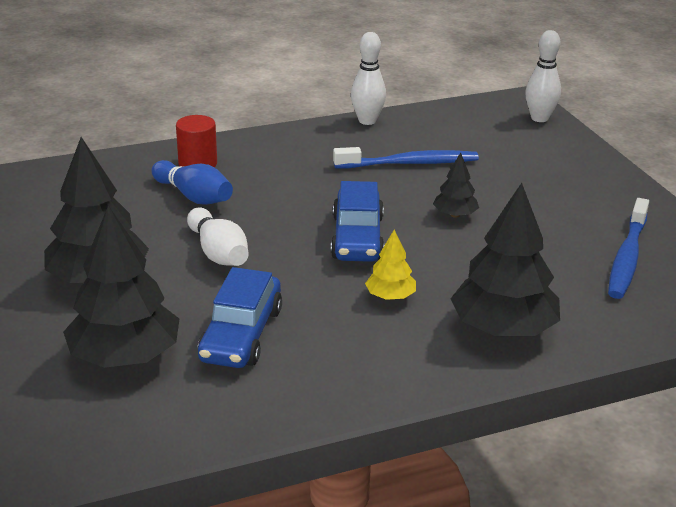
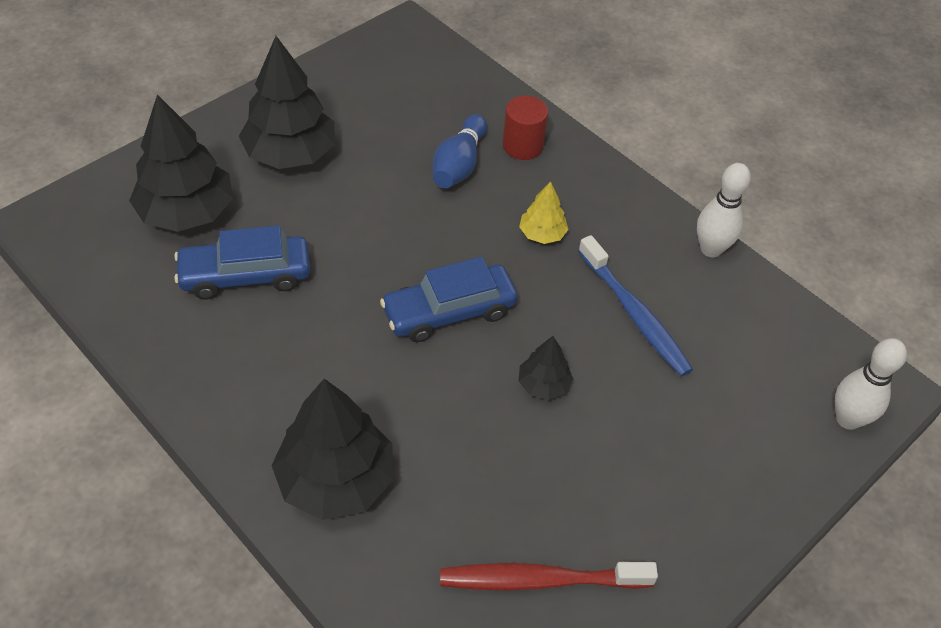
camera: 65 degrees right, 20 degrees up
white bowling pin [187,208,249,266] -> none
yellow tree [365,230,416,300] -> yellow tree moved to [519,181,569,244]
blue toothbrush [608,198,649,299] -> red toothbrush [440,562,658,590]

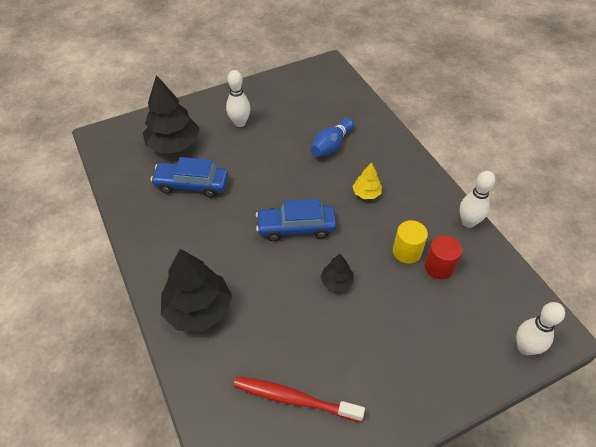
camera: 20 degrees right, 0 degrees up
black tree [239,36,335,169] -> white bowling pin [226,70,250,127]
red cylinder [502,96,548,160] -> red cylinder moved to [425,235,462,279]
blue toothbrush [578,235,693,377] -> yellow cylinder [393,220,428,264]

